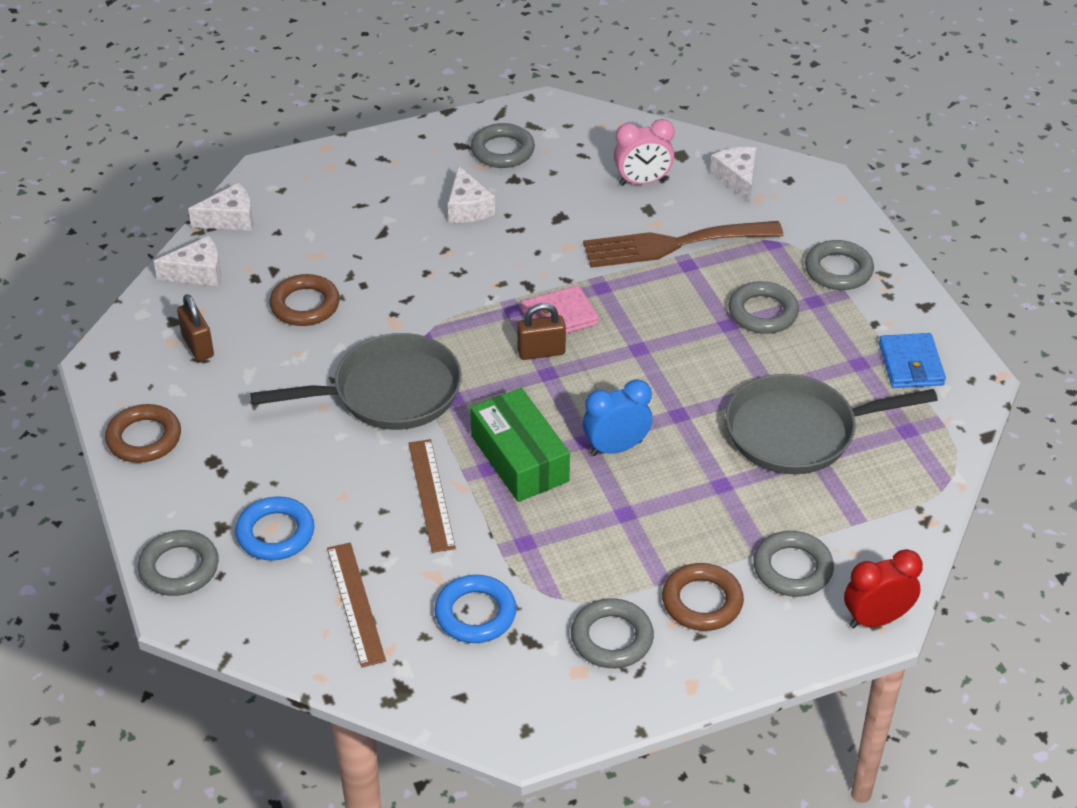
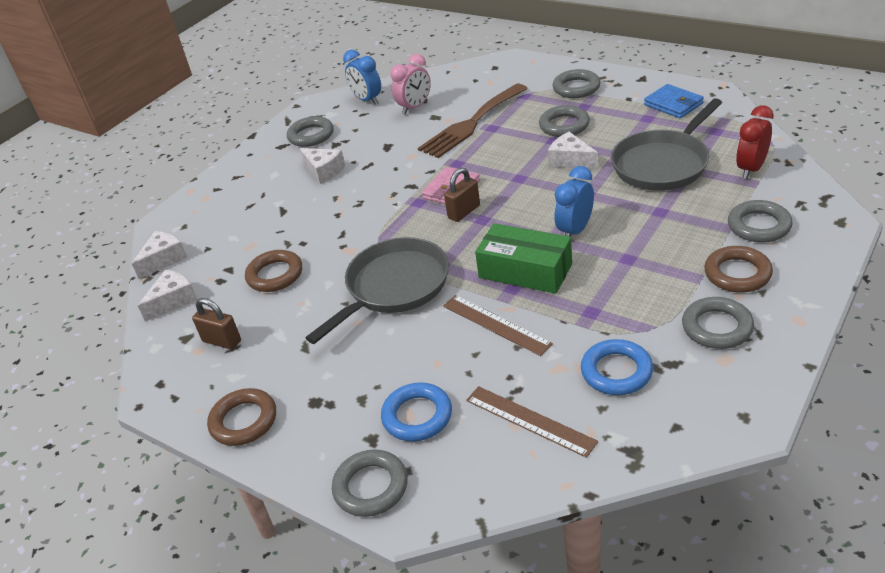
camera: 30 degrees left, 5 degrees down
white cheese [710,147,756,203] -> white cheese moved to [548,132,598,169]
red clock [844,549,923,628] -> red clock moved to [736,105,774,179]
none -> blue clock [343,50,381,105]

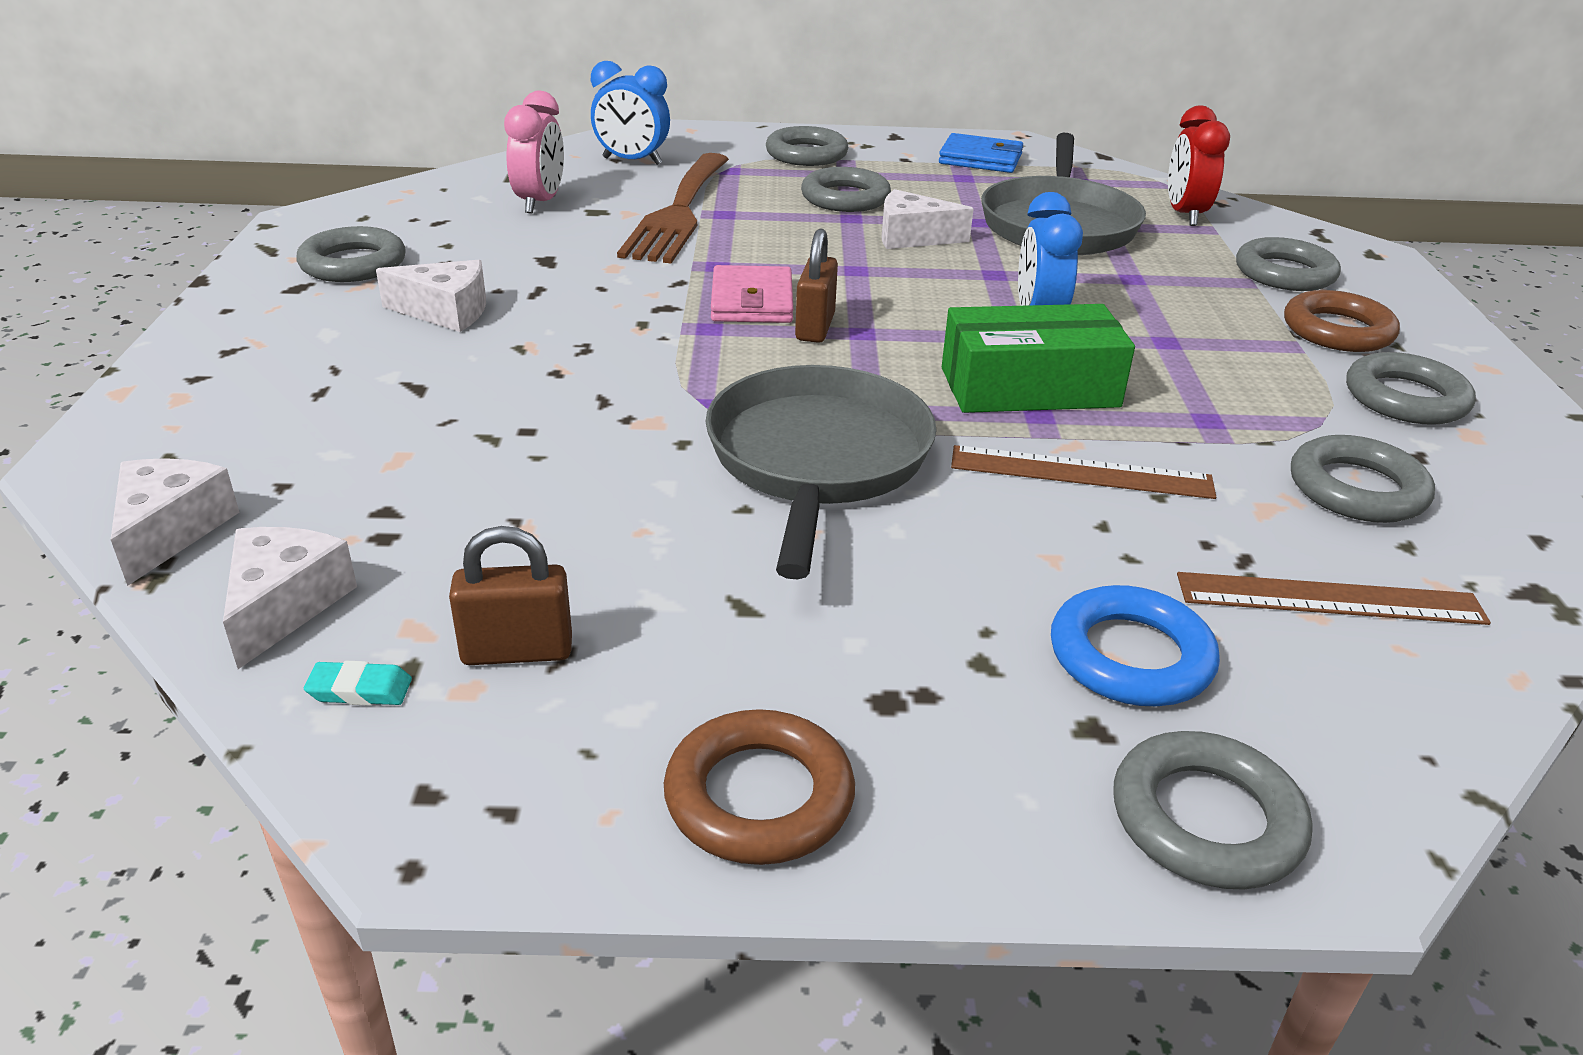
camera: 40 degrees left, 5 degrees down
brown ring [245,250,302,292] -> none
blue clock [343,50,381,105] -> blue clock moved to [591,61,670,165]
blue ring [581,339,653,395] -> grey ring [1291,435,1435,523]
none -> turquoise eraser [304,661,412,706]

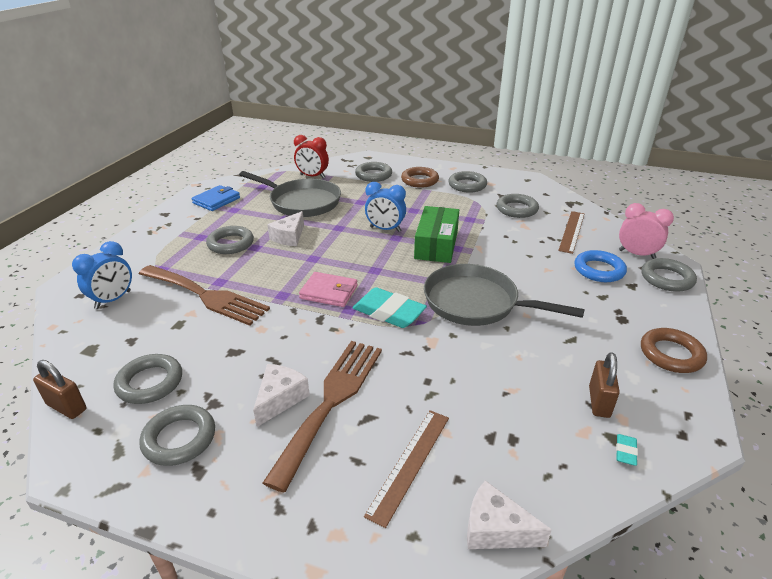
camera: 70 degrees left, 0 degrees up
white cheese [223,527,357,669] -> none
pink clock [504,91,564,214] -> pink clock moved to [619,203,674,259]
grey ring [766,126,849,166] -> grey ring moved to [114,354,182,404]
brown padlock [795,229,838,343] -> brown padlock moved to [33,360,86,419]
brown ruler [951,445,1216,499] -> brown ruler moved to [364,410,449,528]
none -> brown fork [263,341,382,492]
none -> turquoise eraser [353,287,427,328]

